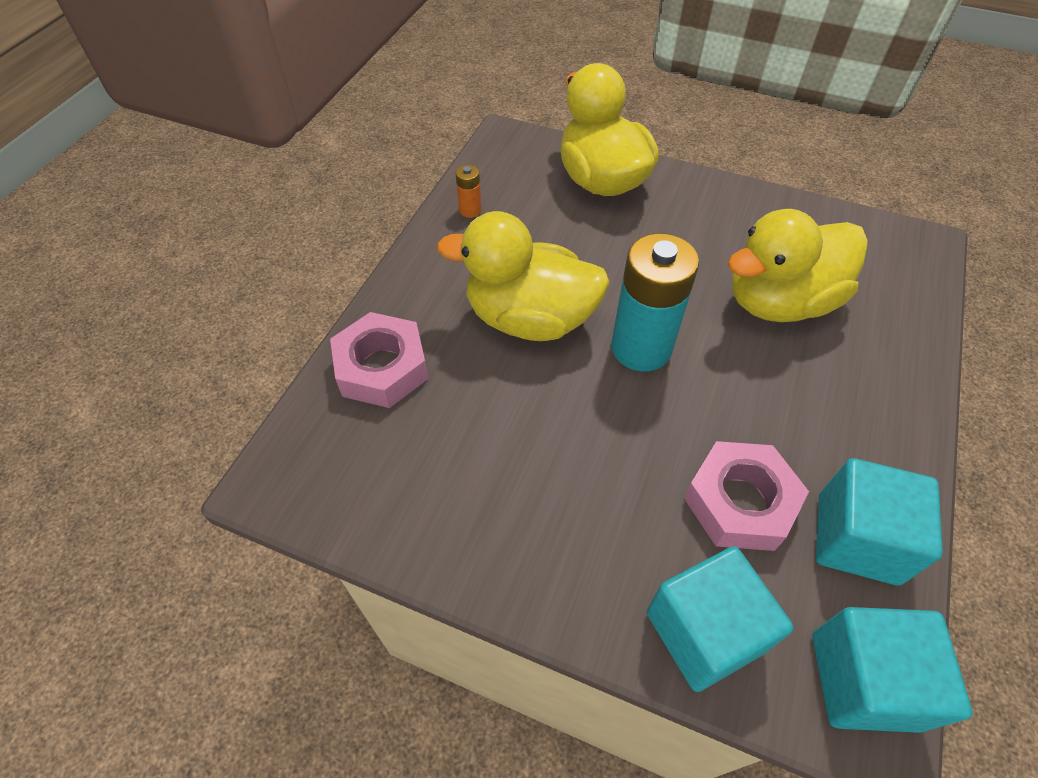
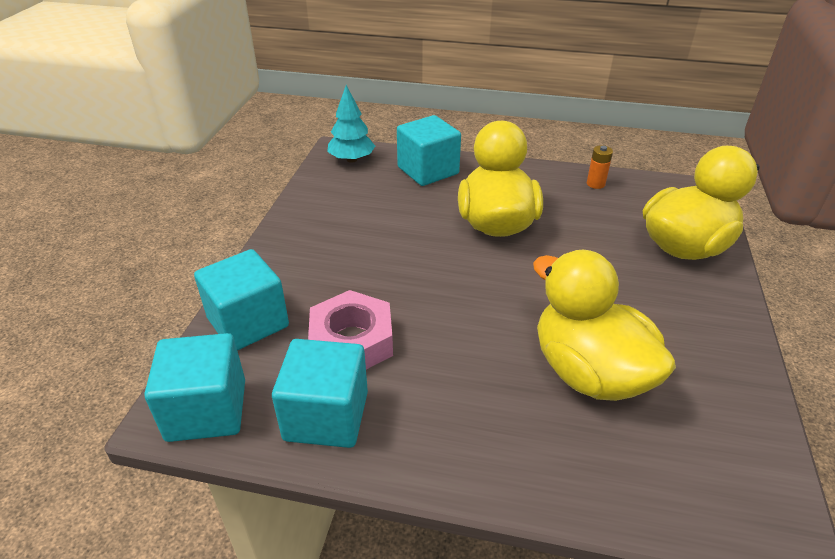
camera: 80 degrees right, 15 degrees down
pink nut [330,312,429,408] -> turquoise cube [397,115,461,186]
turquoise battery [611,233,699,372] -> none
none -> turquoise tree [328,85,375,163]

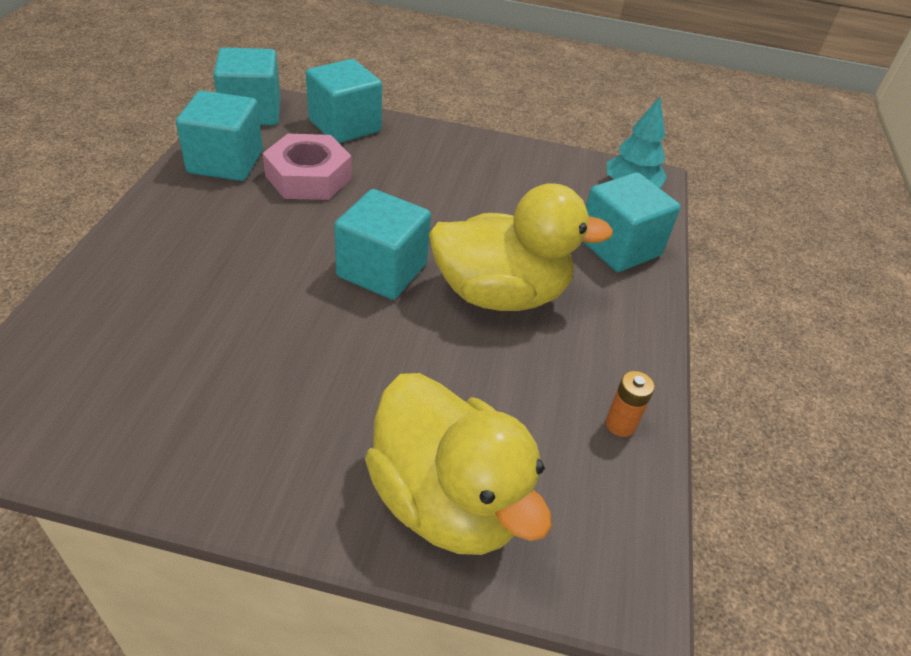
camera: 85 degrees right, 5 degrees up
yellow duck [533,250,676,401] -> none
none -> turquoise cube [334,189,431,300]

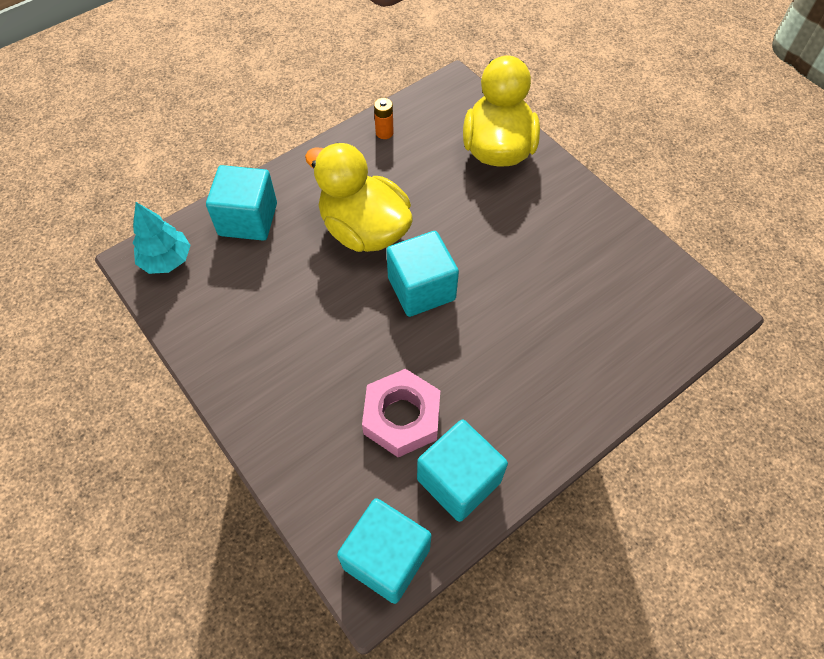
camera: 135 degrees left, 15 degrees up
turquoise cube [306,59,382,143] -> none

